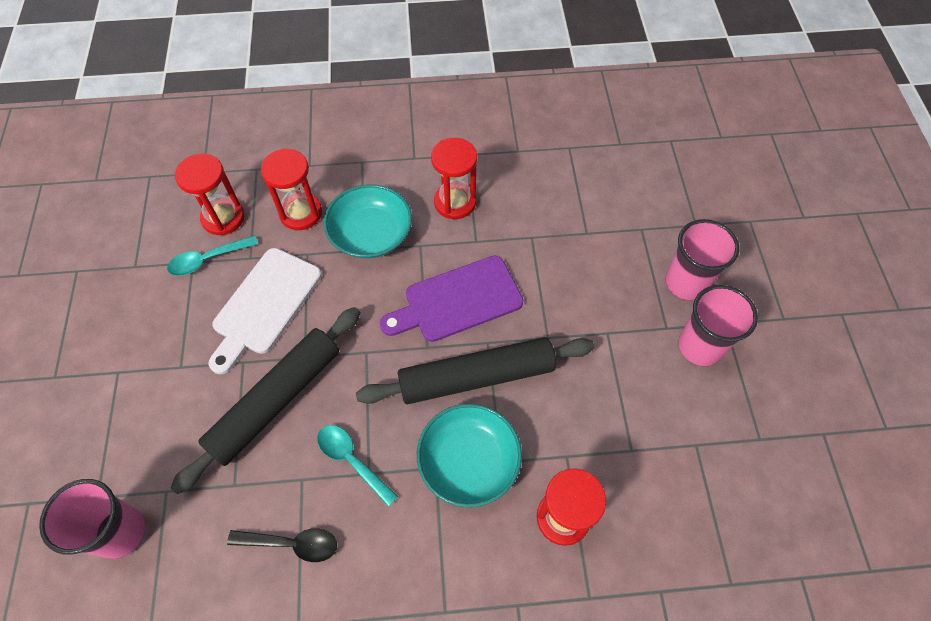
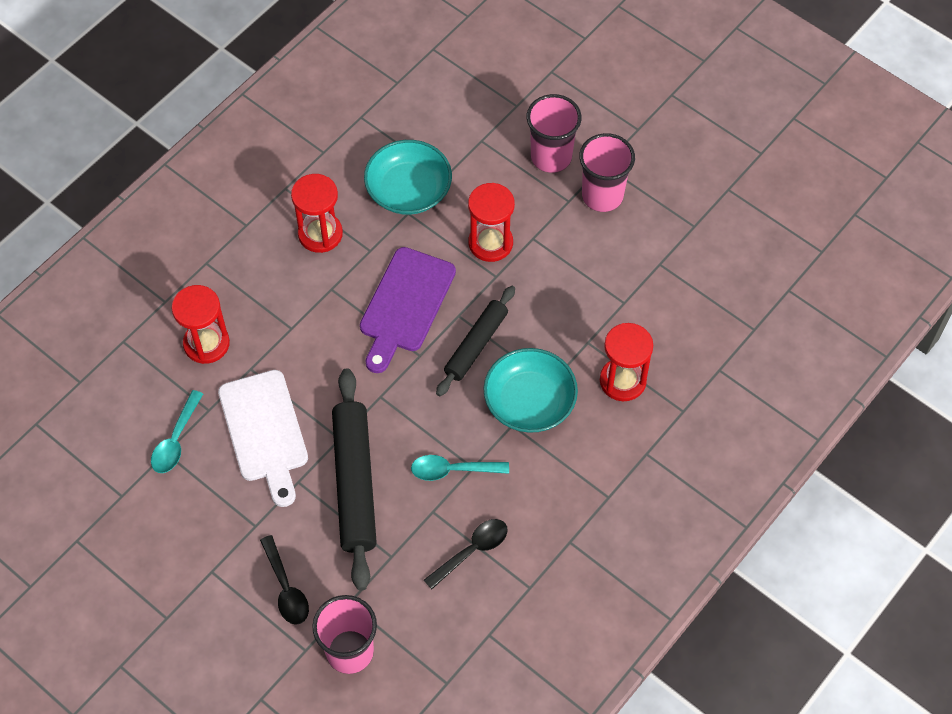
camera: 45 degrees left, 0 degrees up
red hourglass [175,154,245,235] -> red hourglass moved to [468,183,515,262]
turquoise bowl [324,184,412,258] -> turquoise bowl moved to [364,140,452,215]
black rolling pin [356,337,594,404] -> black rolling pin [436,286,515,396], size x0.63
none -> black spoon [260,535,309,625]

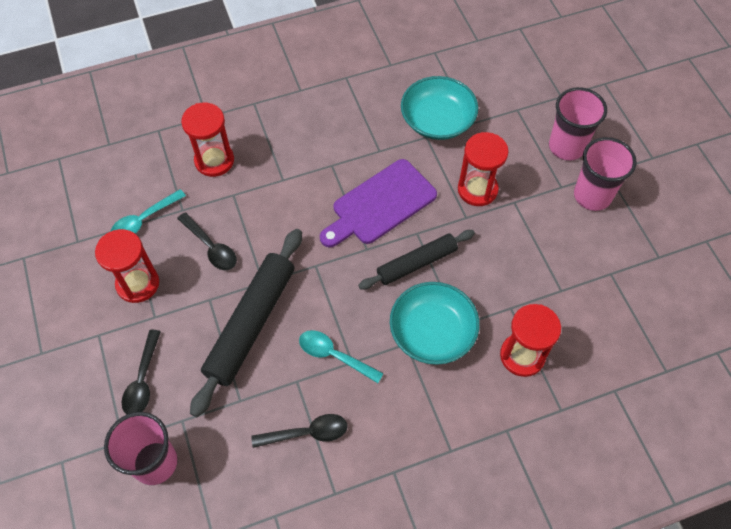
camera: 30 degrees right, 0 degrees up
white cutting board [218,370,308,507] -> black spoon [177,212,237,270]
red hourglass [291,174,343,253] -> red hourglass moved to [95,229,159,303]

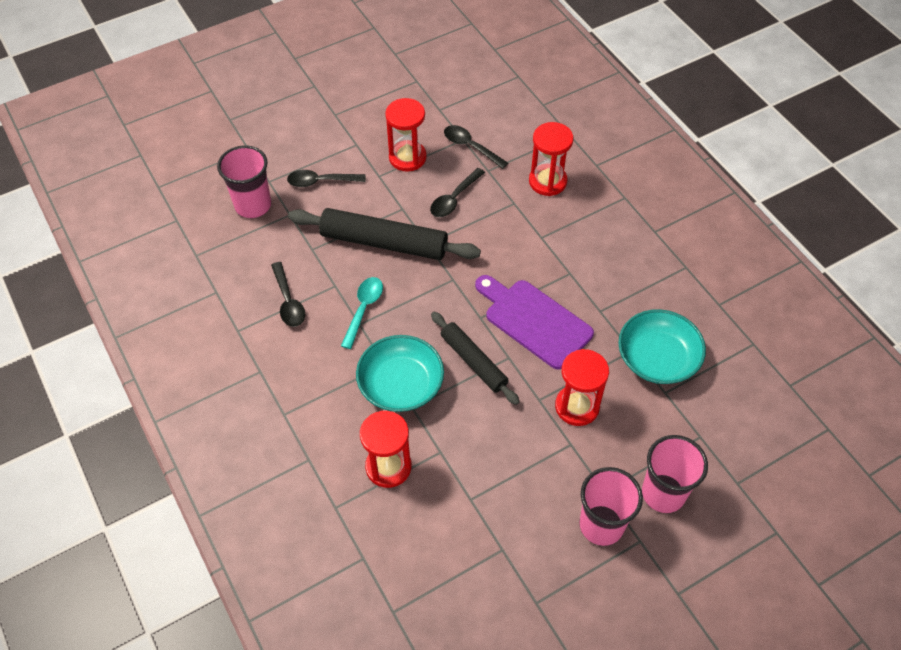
camera: 80 degrees right, 5 degrees down
turquoise spoon [110,189,186,234] -> black spoon [444,125,508,169]

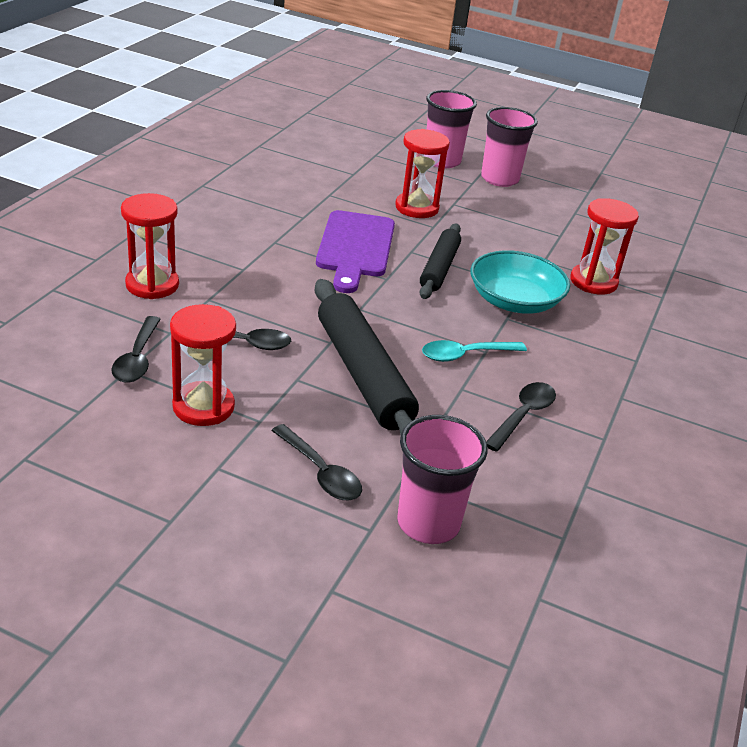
camera: 130 degrees left, 20 degrees down
turquoise bowl [618,309,706,384] -> none

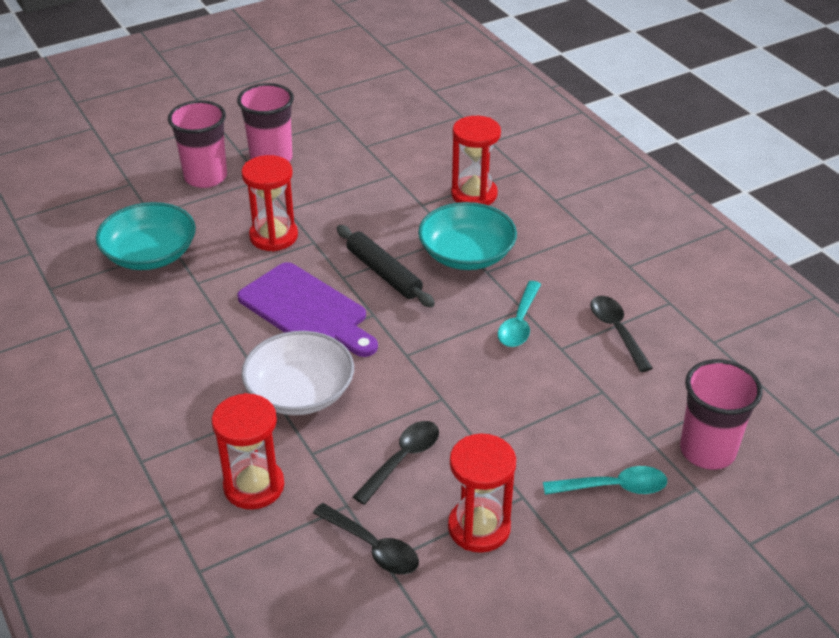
camera: 50 degrees left, 5 degrees up
black spoon [271,424,362,500] -> turquoise spoon [543,466,667,495]
black rolling pin [315,279,419,435] -> none
none -> turquoise bowl [96,202,196,270]
none -> white bowl [241,331,354,415]

